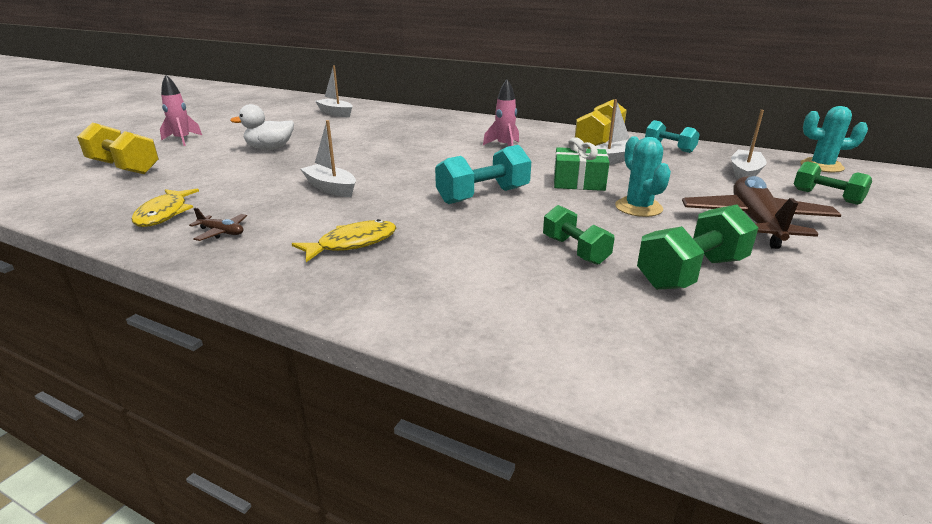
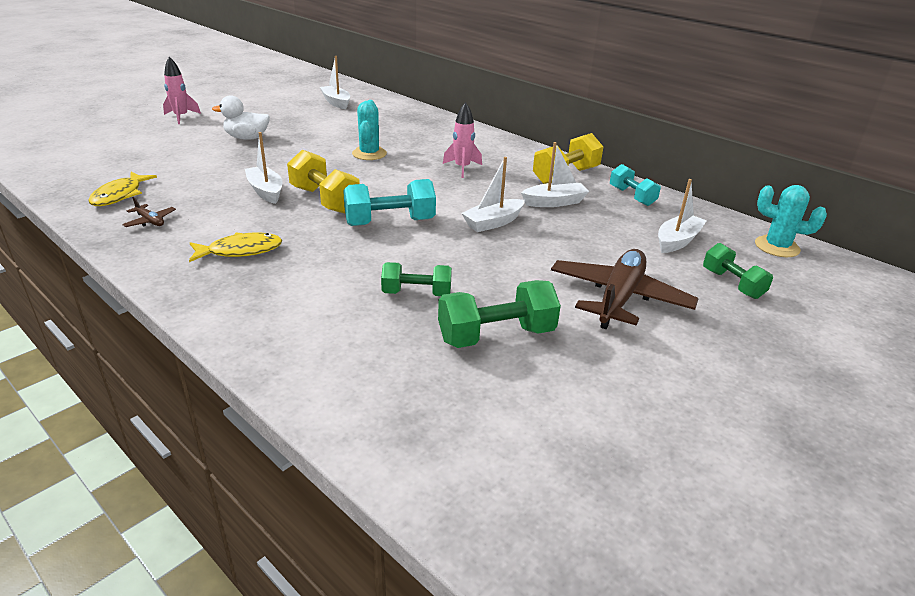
camera: 15 degrees right, 5 degrees up
yellow dumbbell [77,122,159,174] -> yellow dumbbell moved to [287,150,360,214]
green dumbbell [543,205,615,265] -> green dumbbell turned 75 degrees counterclockwise [381,262,452,296]
green gift [554,138,610,191] -> white boat [461,157,525,232]
turquoise cactus [615,136,671,217] -> turquoise cactus moved to [352,100,387,160]

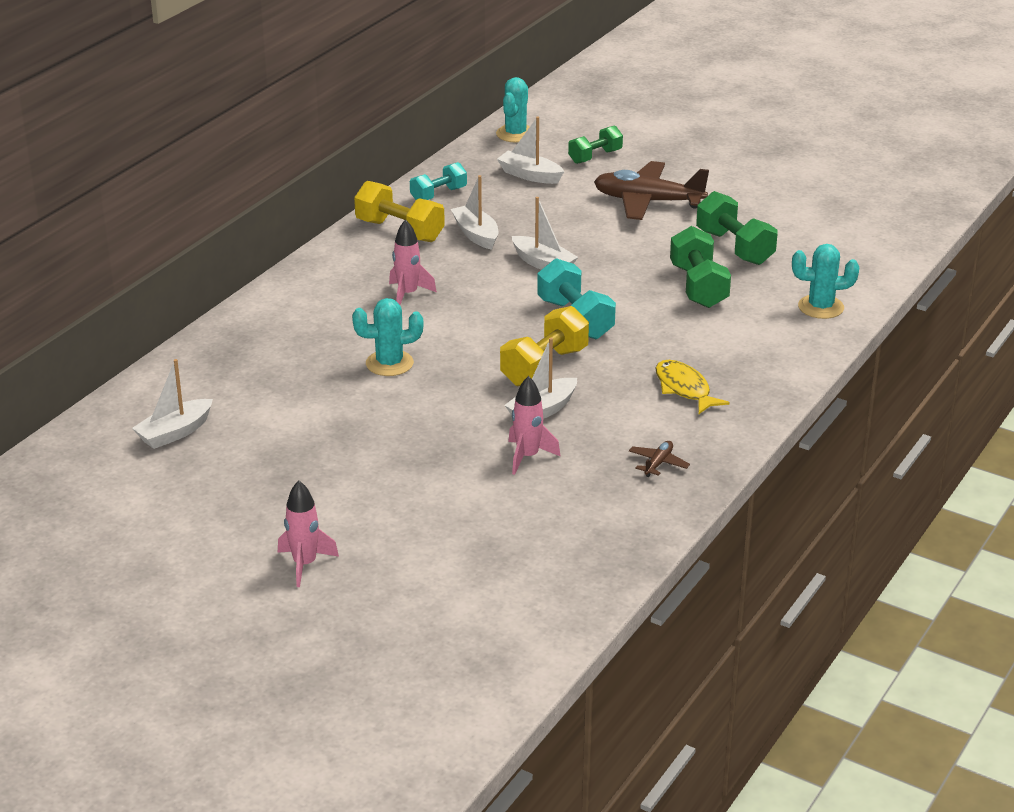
camera: 100 degrees left, 0 degrees up
yellow fish [88,172,157,206] -> none
white duck [212,95,270,140] -> none
green dumbbell [381,262,452,296] -> green dumbbell [670,226,731,308], size x1.52
none -> pink rocket [508,376,561,475]
none -> turquoise cactus [792,244,859,319]

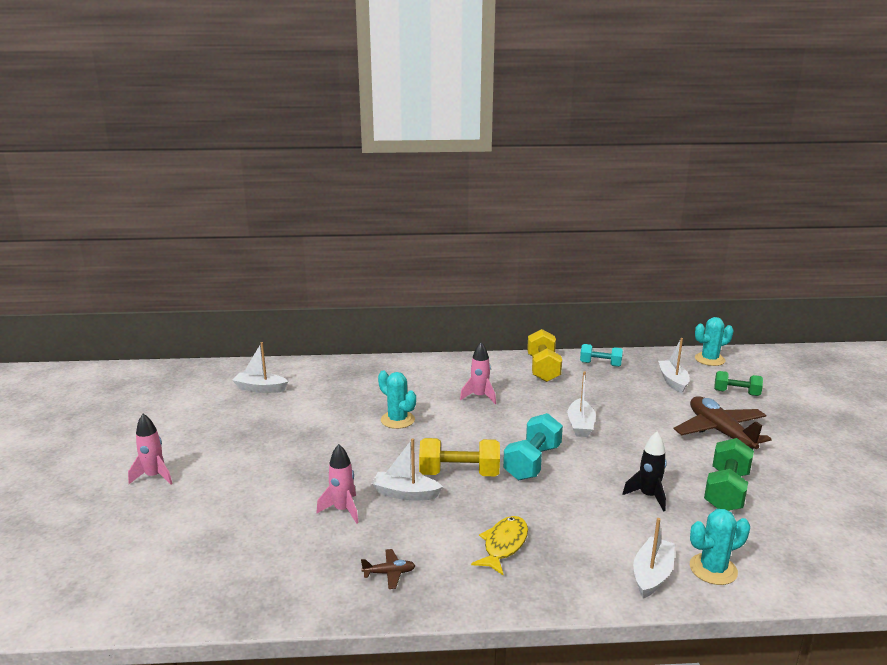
camera: 55 degrees right, 10 degrees down
white boat [451,175,498,250] -> white boat moved to [633,518,675,598]
green dumbbell [670,226,731,308] -> black rocket [622,432,667,512]
turquoise cactus [792,244,859,319] -> turquoise cactus turned 75 degrees counterclockwise [690,509,750,585]

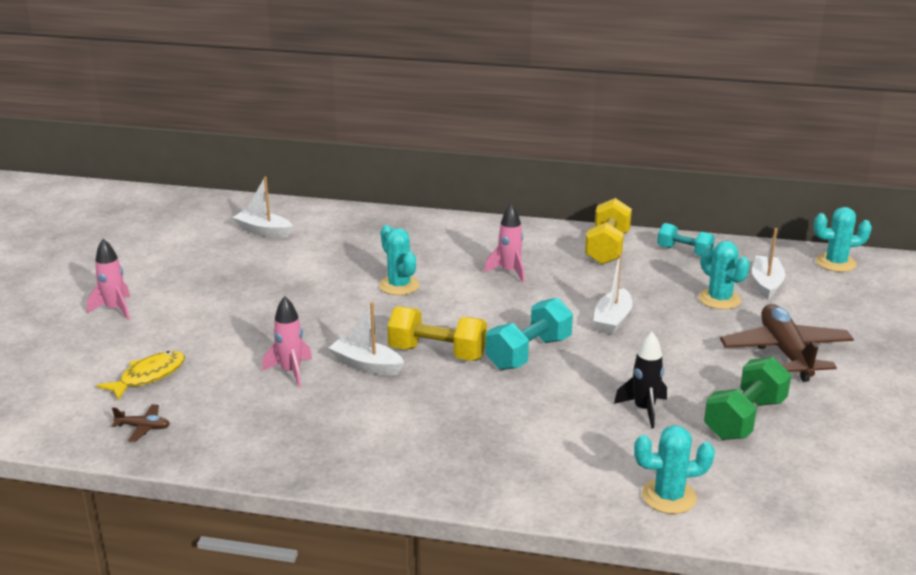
camera: 15 degrees right, 5 degrees up
brown plane [361,549,415,589] -> brown plane moved to [112,404,170,442]
yellow fish [471,516,528,575] -> yellow fish moved to [97,351,185,400]
white boat [633,518,675,598] -> none
green dumbbell [714,371,763,396] -> none
none -> turquoise cactus [699,241,750,310]

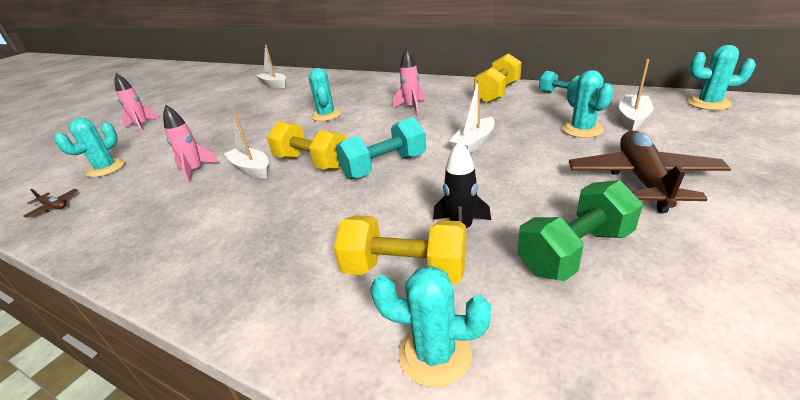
camera: 20 degrees right, 5 degrees up
yellow fish [97,351,185,400] -> turquoise cactus [54,118,125,177]
none -> yellow dumbbell [334,215,466,284]

